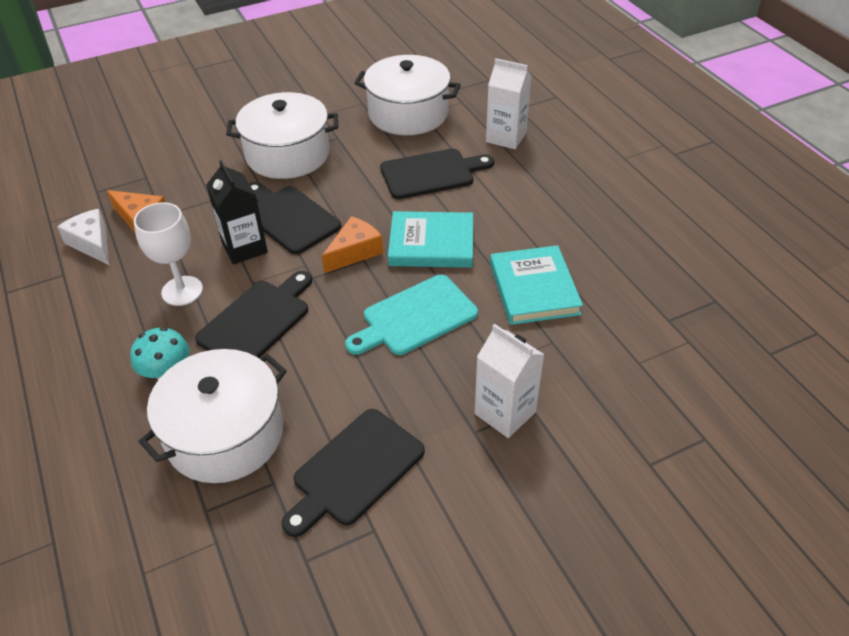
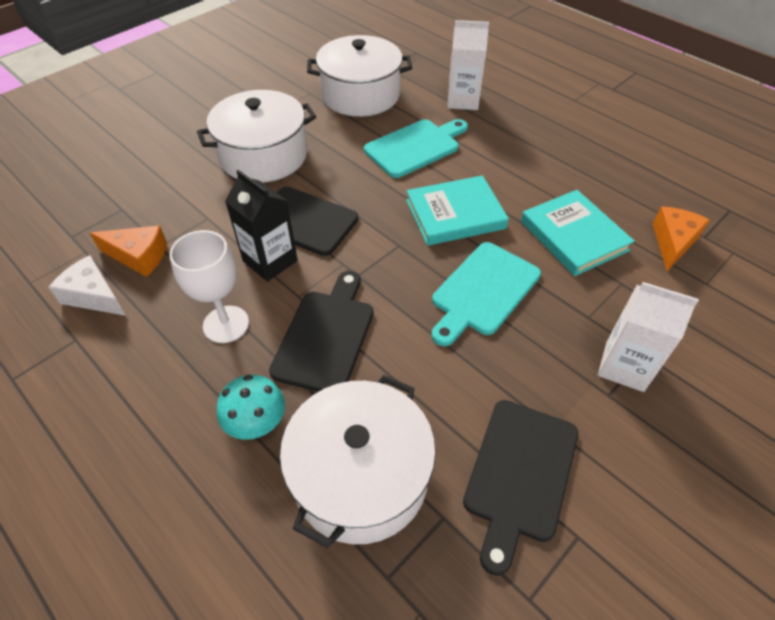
camera: 20 degrees left, 5 degrees up
orange cheese [322,216,383,273] -> orange cheese moved to [653,206,710,271]
black cutting board [380,149,494,199] -> turquoise cutting board [364,119,468,178]

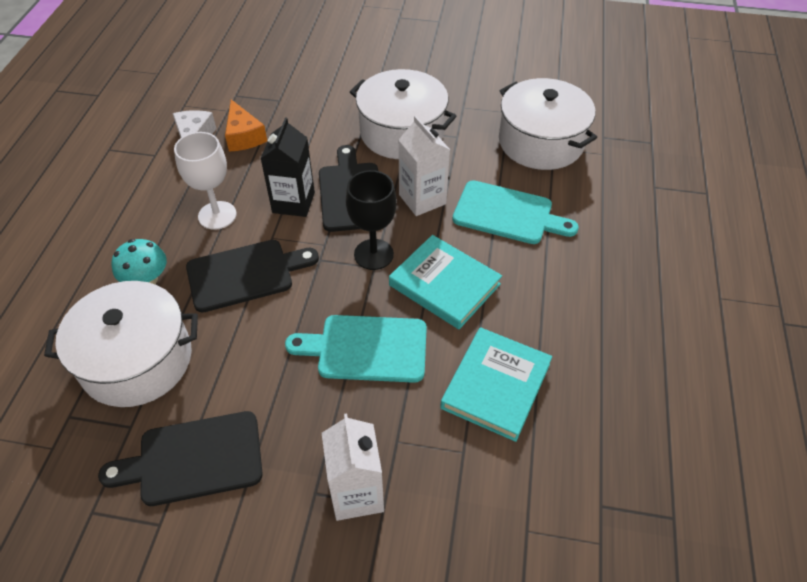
camera: 55 degrees right, 0 degrees up
white carton [447,20,489,110] -> white carton moved to [399,116,450,216]
orange cheese [653,206,710,271] -> none
none -> black goblet [346,170,397,270]

